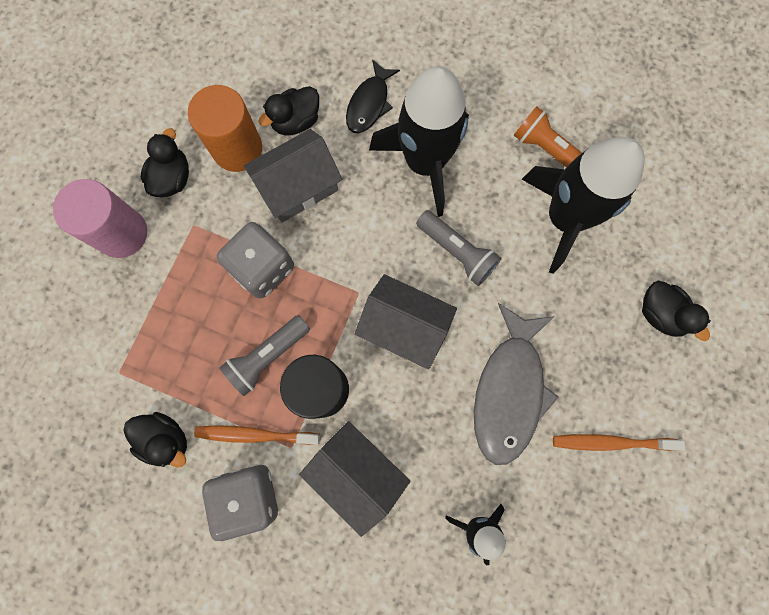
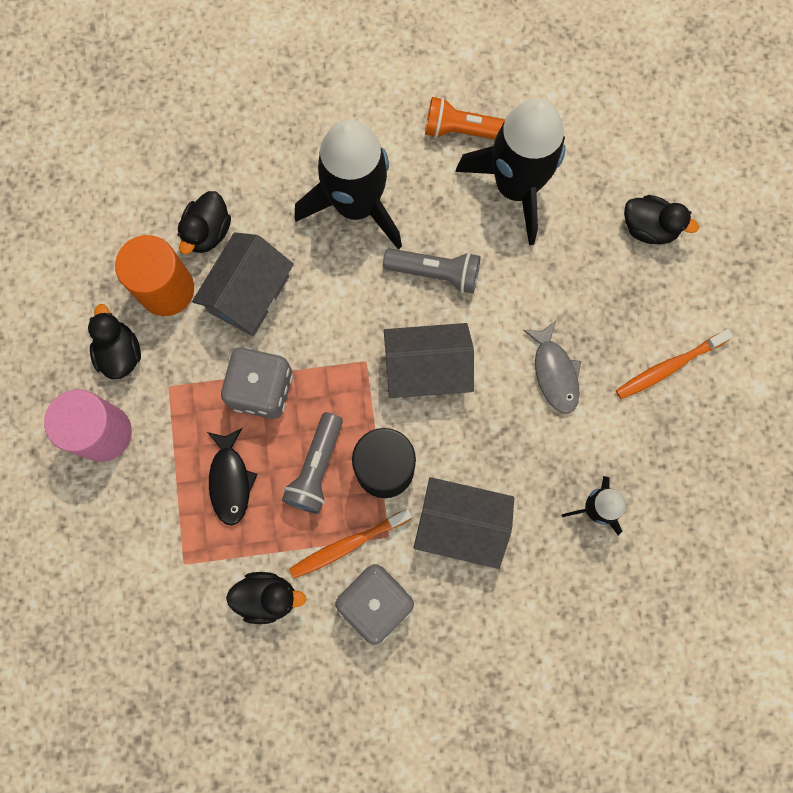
camera: 30 degrees left, 0 degrees up
black fish [346,59,400,133] -> black fish moved to [207,428,258,525]
grey fish [474,303,559,465] -> grey fish [523,321,581,413], size x0.58

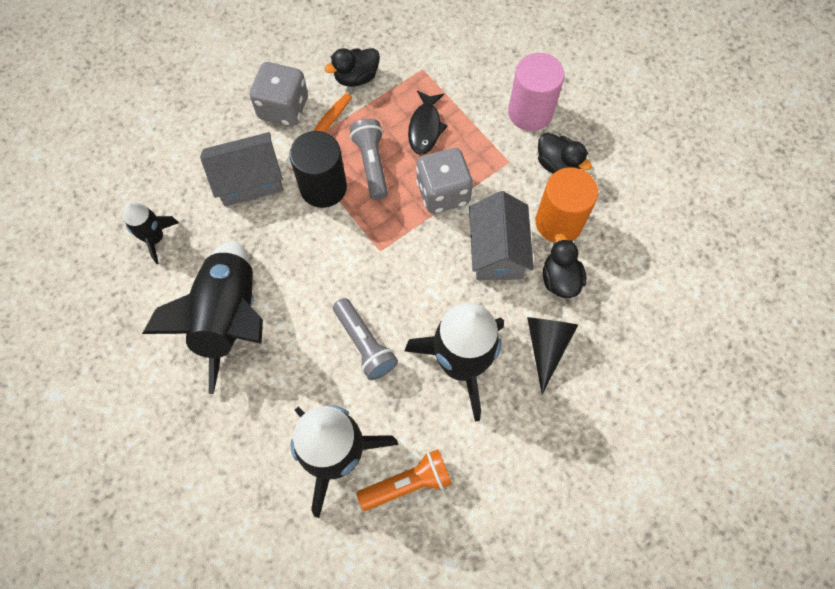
camera: 150 degrees right, 10 degrees down
black fish [207,428,258,525] -> black fish turned 135 degrees counterclockwise [408,91,448,155]
grey flashlight [383,248,480,293] -> grey flashlight turned 105 degrees counterclockwise [333,298,398,380]
grey house [384,323,474,398] -> none
grey fish [523,321,581,413] -> black rocket [142,241,263,394]
orange toothbrush [616,329,733,399] -> none
black duck [624,195,699,244] -> none
none -> black cone [527,317,578,394]

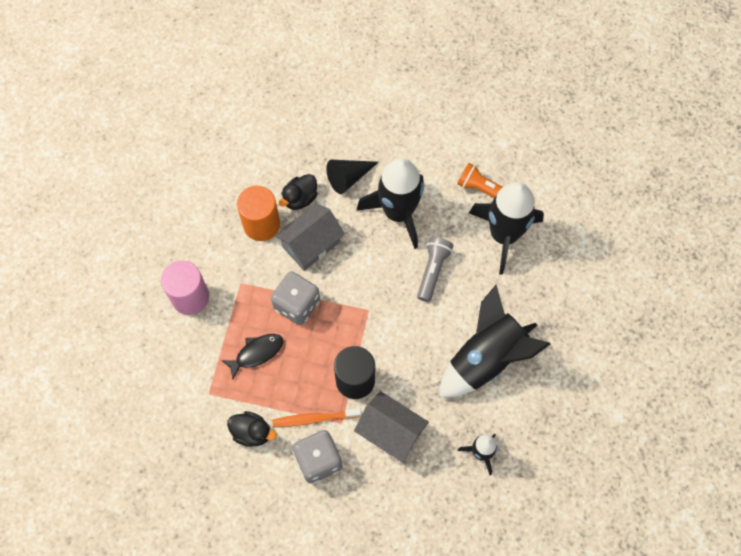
camera: 130 degrees left, 0 degrees up
grey flashlight [350,119,388,200] -> none
black duck [538,132,592,173] -> none

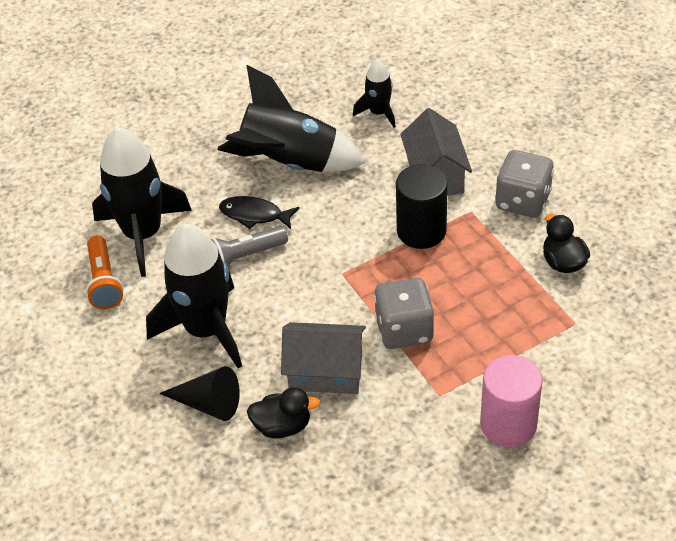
camera: 130 degrees left, 20 degrees down
black fish [221,334,283,380] -> black fish moved to [219,196,299,229]
orange cylinder [237,186,280,241] -> none
orange toothbrush [272,408,361,427] -> none

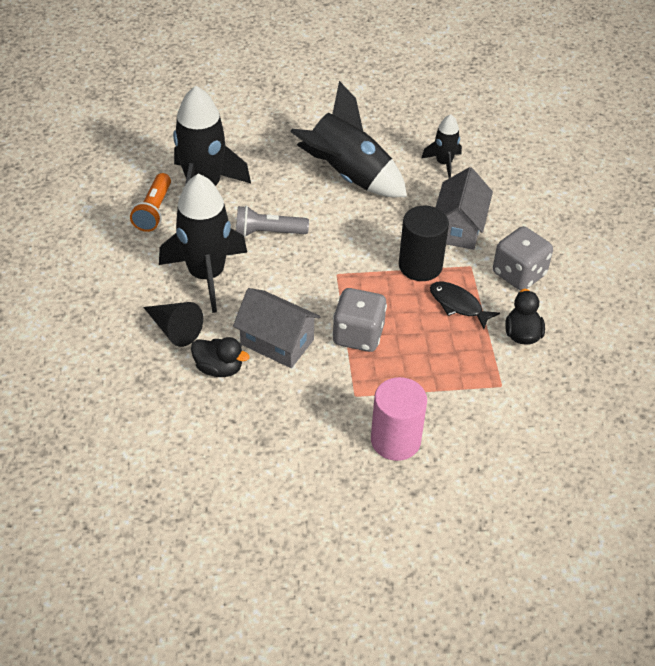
camera: 20 degrees right, 0 degrees up
black fish [219,196,299,229] -> black fish moved to [430,281,500,329]

